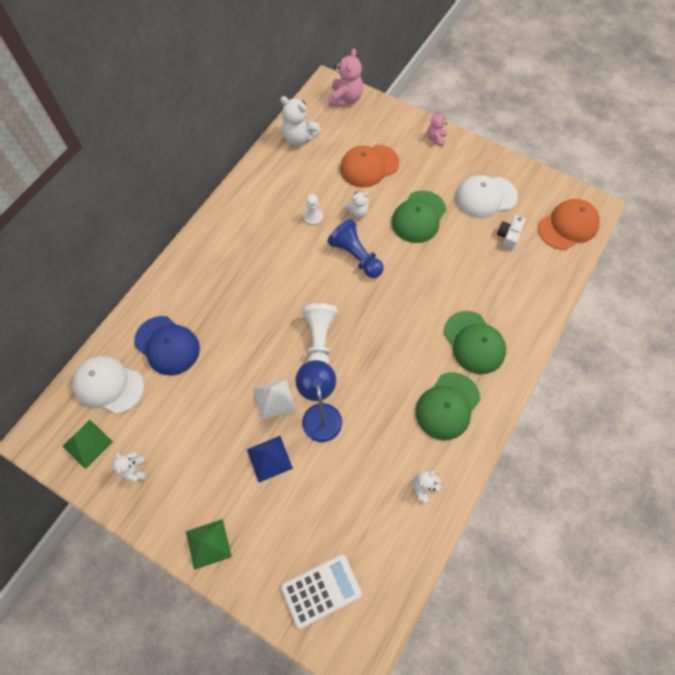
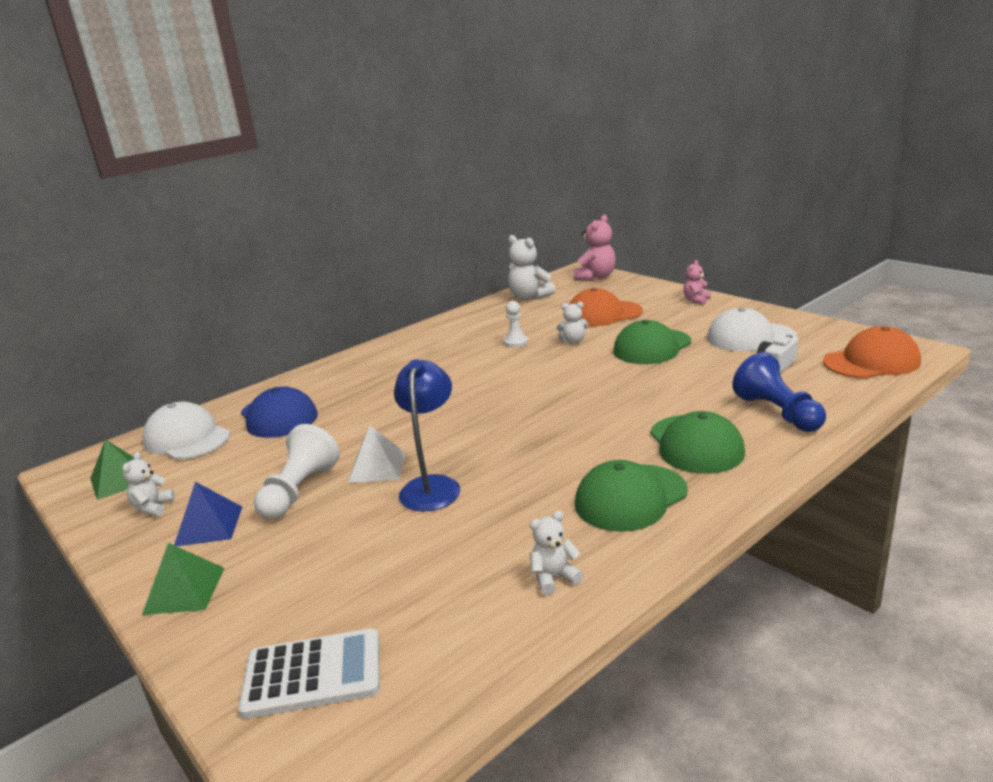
camera: 20 degrees right, 40 degrees down
blue pyramid [247,436,293,482] -> blue pyramid moved to [174,482,242,546]
white pawn [302,303,338,365] -> white pawn moved to [254,424,340,519]
blue pawn [327,219,384,278] -> blue pawn moved to [732,352,826,432]

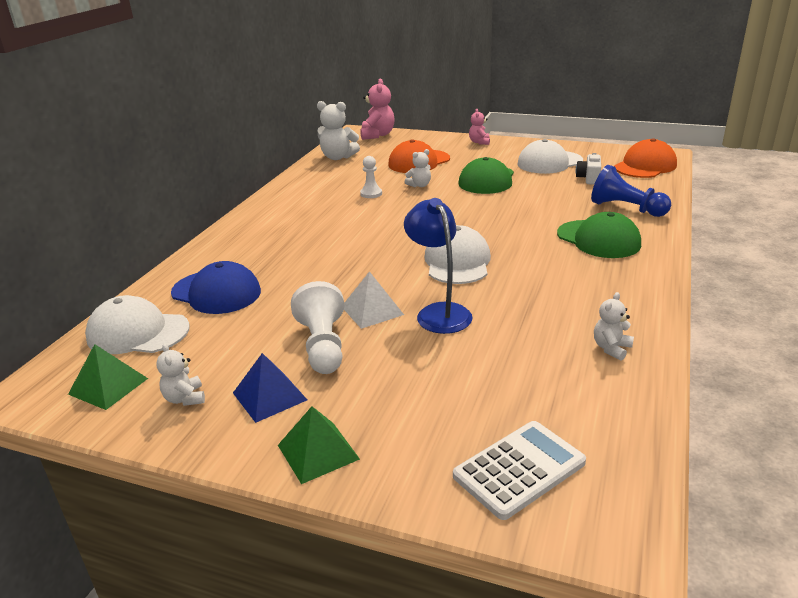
camera: 30 degrees left, 5 degrees up
green cap [575,460,688,532] -> none
none -> white cap [424,225,491,284]

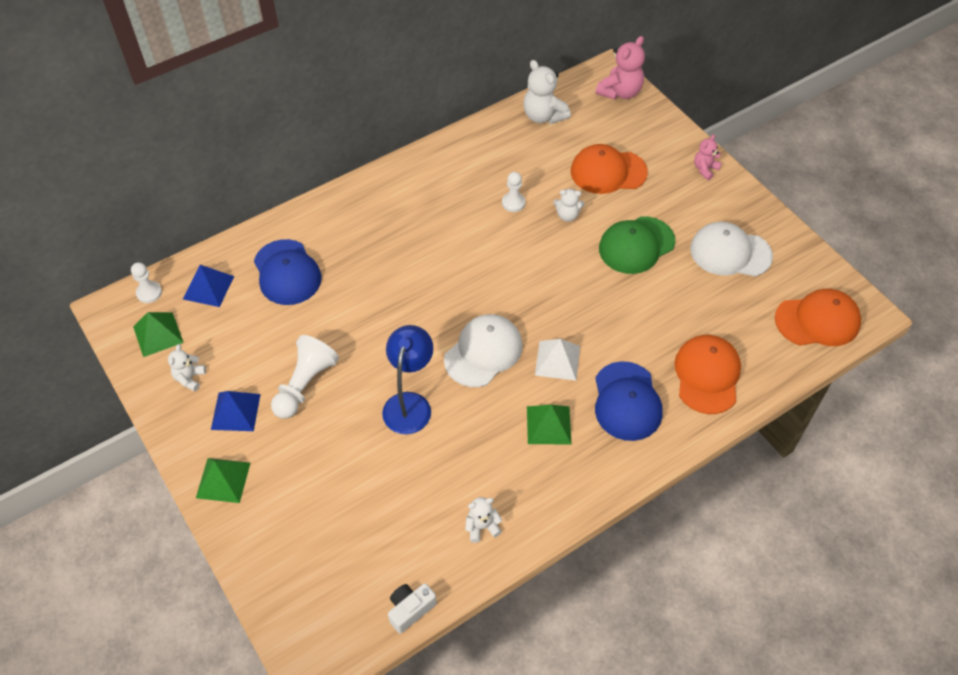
camera: 35 degrees right, 25 degrees up
white cap [85,295,190,354] -> blue pyramid [183,265,234,307]
white pyramid [344,271,404,329] -> white pyramid moved to [535,339,580,381]
white calculator [453,421,586,520] -> none
green cap [557,212,641,258] -> blue cap [595,361,663,441]
white camera [576,153,601,185] -> white camera moved to [388,583,437,634]
blue pawn [591,165,671,217] -> orange cap [674,335,741,414]
none -> white pawn [131,262,162,303]
none -> green pyramid [527,405,571,444]

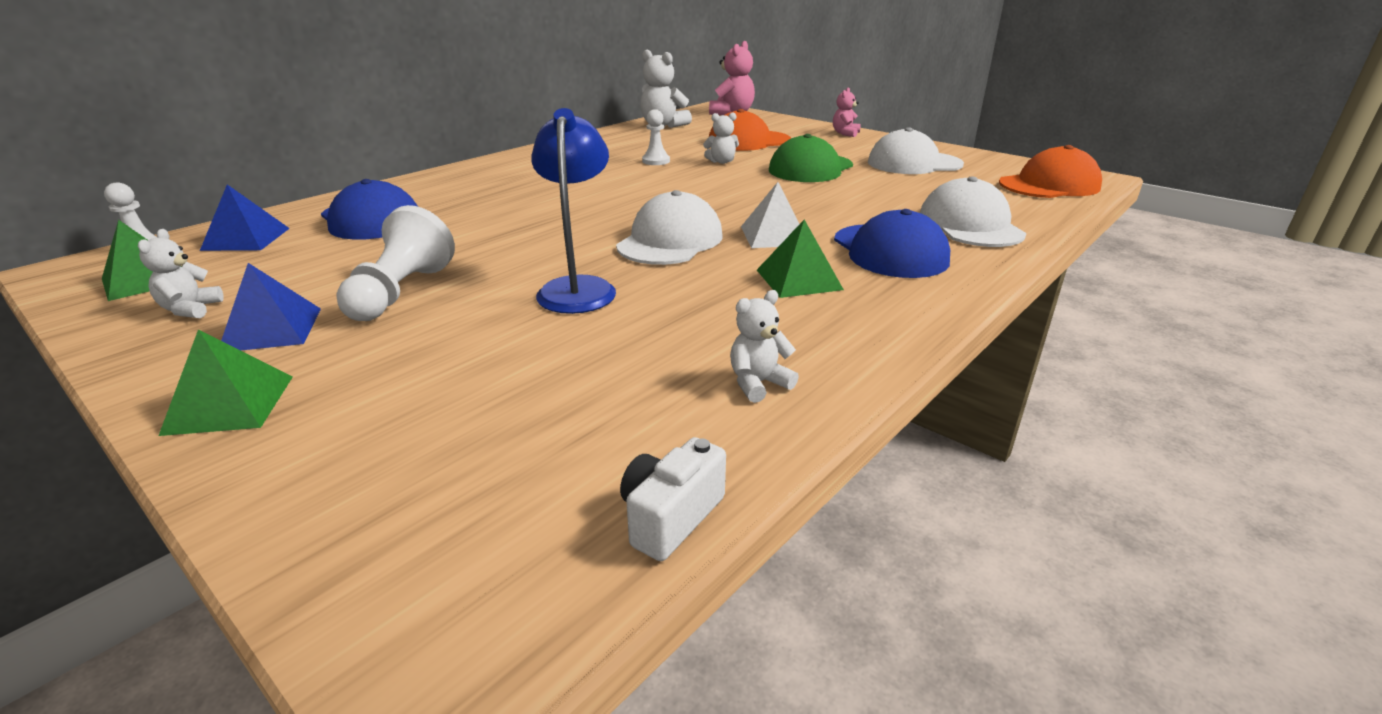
camera: 15 degrees left, 25 degrees down
orange cap [674,335,741,414] -> white cap [920,176,1026,247]

